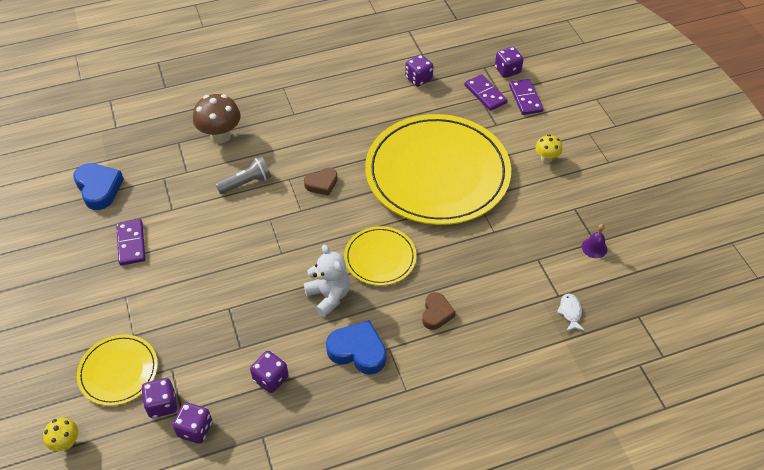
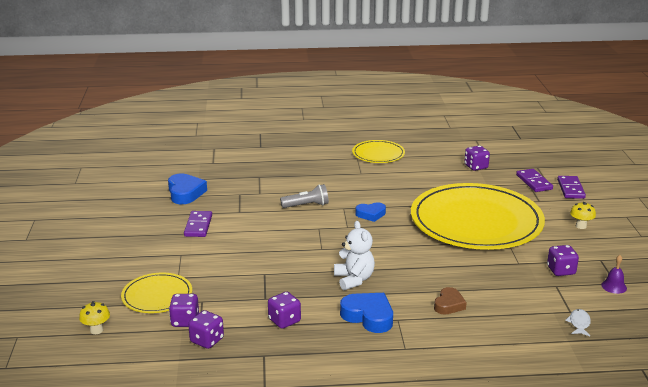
camera: 15 degrees right, 25 degrees down
brown mushroom [193,94,241,144] -> none
brown heart [304,168,338,196] -> blue heart [355,202,386,222]
yellow plate [344,226,417,286] -> yellow plate moved to [352,140,405,163]
purple dice [495,47,524,78] -> purple dice moved to [547,245,579,276]

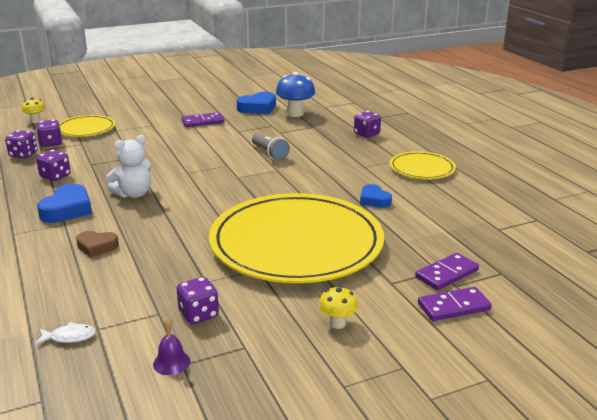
camera: 70 degrees right, 0 degrees up
blue heart [355,202,386,222] -> blue heart moved to [360,184,392,208]
purple dice [464,146,490,171] -> purple dice moved to [354,111,381,138]
none -> blue mushroom [276,72,315,117]

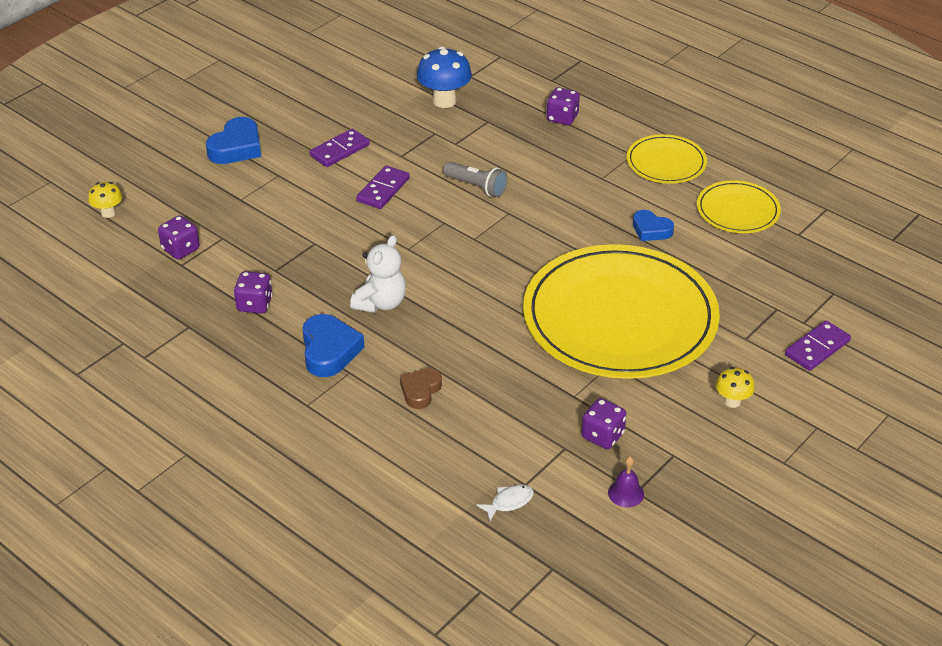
camera: 25 degrees left, 15 degrees up
purple dice [5,130,38,158] -> none
yellow plate [60,115,115,137] -> yellow plate moved to [697,180,781,233]
brown heart [76,231,119,257] -> brown heart turned 135 degrees clockwise [400,368,442,409]
blue heart [237,92,276,114] -> blue heart moved to [206,117,261,164]
purple domino [415,253,479,290] -> purple domino moved to [356,166,410,209]

